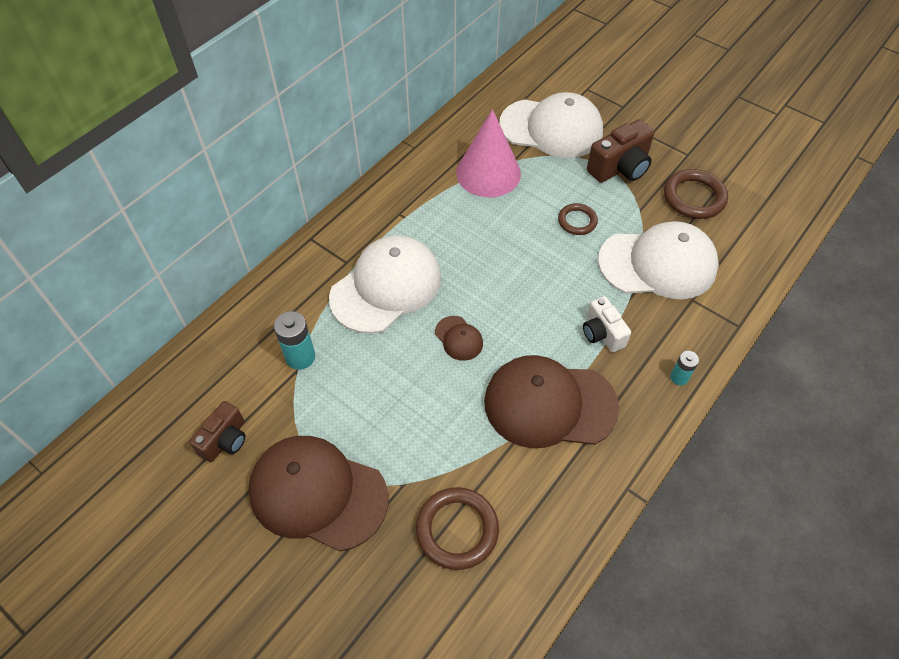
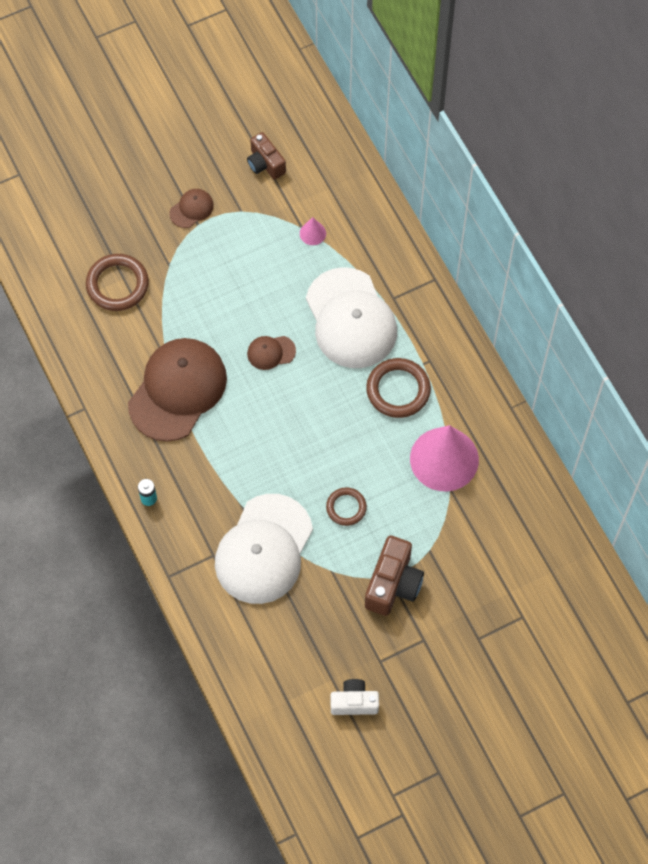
camera: 115 degrees right, 10 degrees up
brown cap [248,436,389,552] -> brown cap [169,189,214,228], size x0.43
turquoise battery [274,311,315,370] -> pink cone [300,217,326,245]
white cap [499,92,603,158] -> none
white camera [583,296,631,352] -> white camera moved to [331,679,379,715]
brown camera [587,119,654,183] -> brown camera turned 150 degrees counterclockwise [365,536,424,616]
brown ring [664,169,728,219] -> brown ring moved to [366,358,431,418]

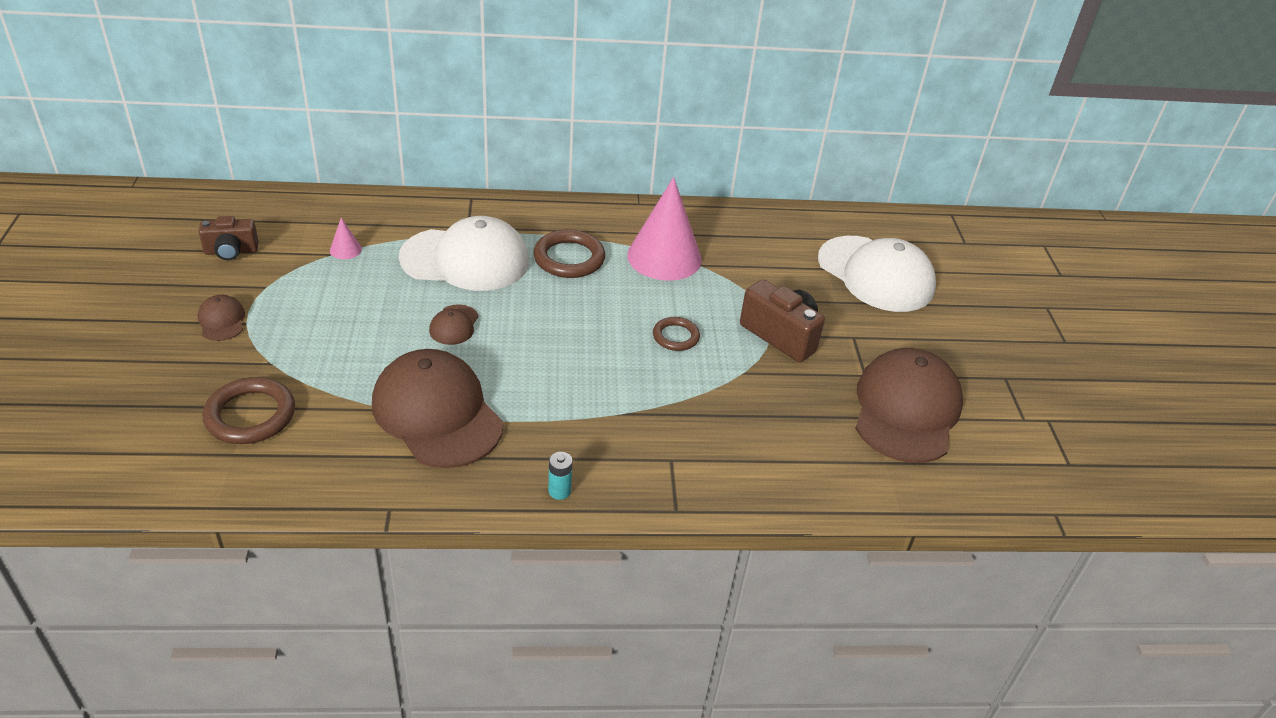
camera: 70 degrees left, 25 degrees down
white cap [215,494,313,604] -> white cap moved to [818,236,936,312]
white camera [331,679,379,715] -> brown cap [855,348,963,463]

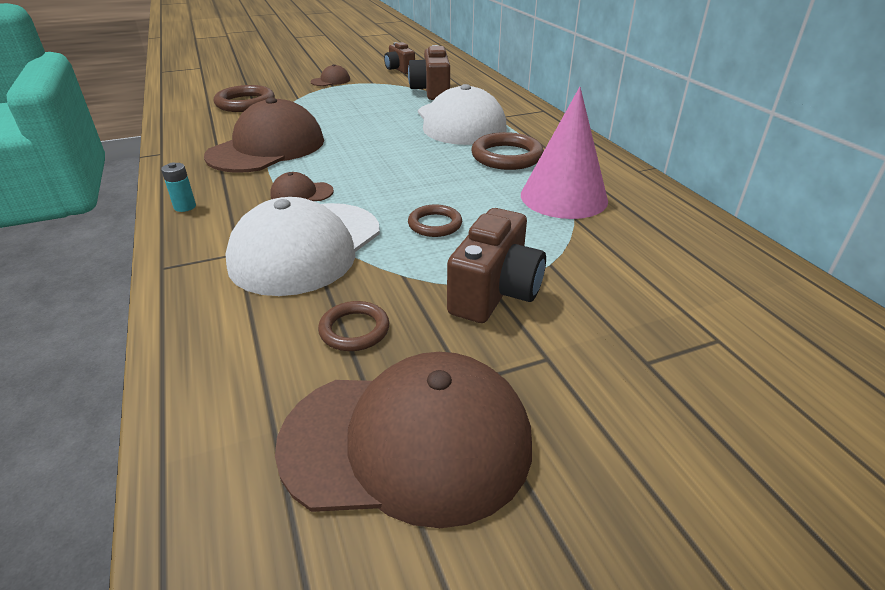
camera: 75 degrees right, 5 degrees down
pink cone [330,218,362,259] -> brown camera [408,45,450,100]
brown cap [429,304,479,345] -> brown cap moved to [270,172,334,201]
white cap [818,236,936,312] -> white cap moved to [225,197,380,296]
none -> brown ring [318,301,389,351]

